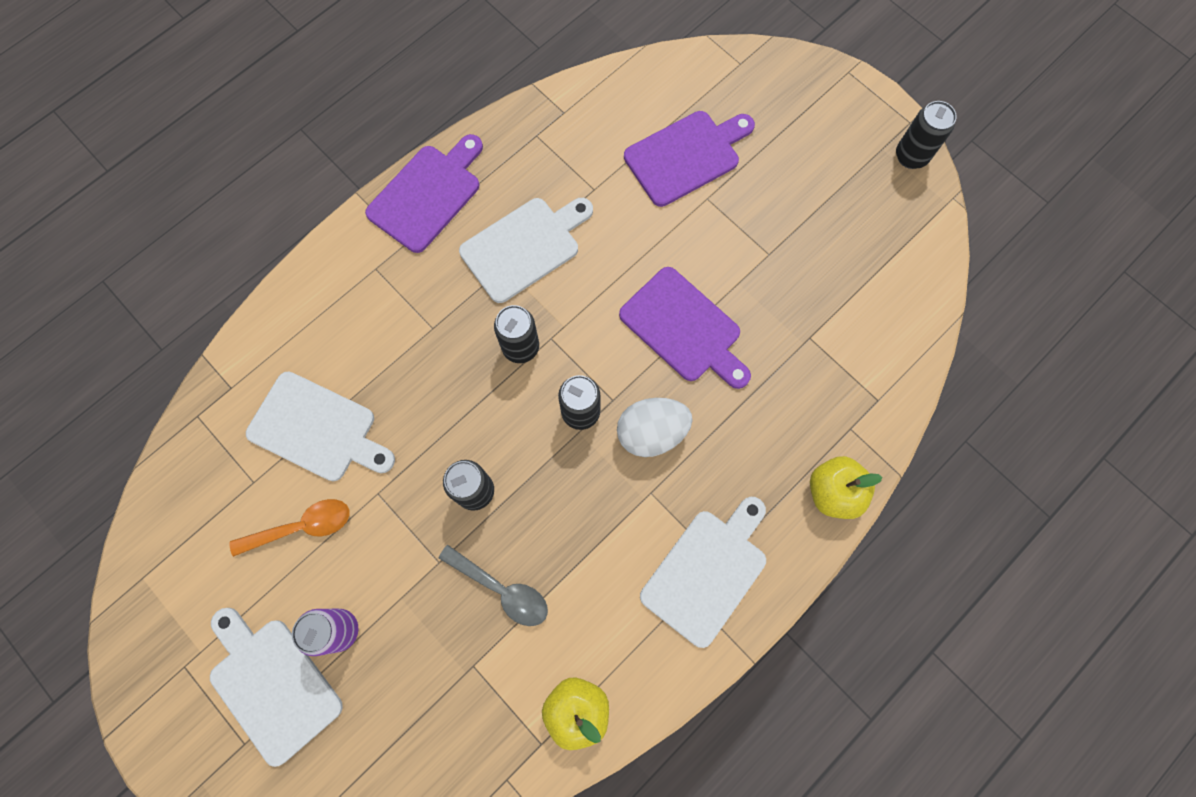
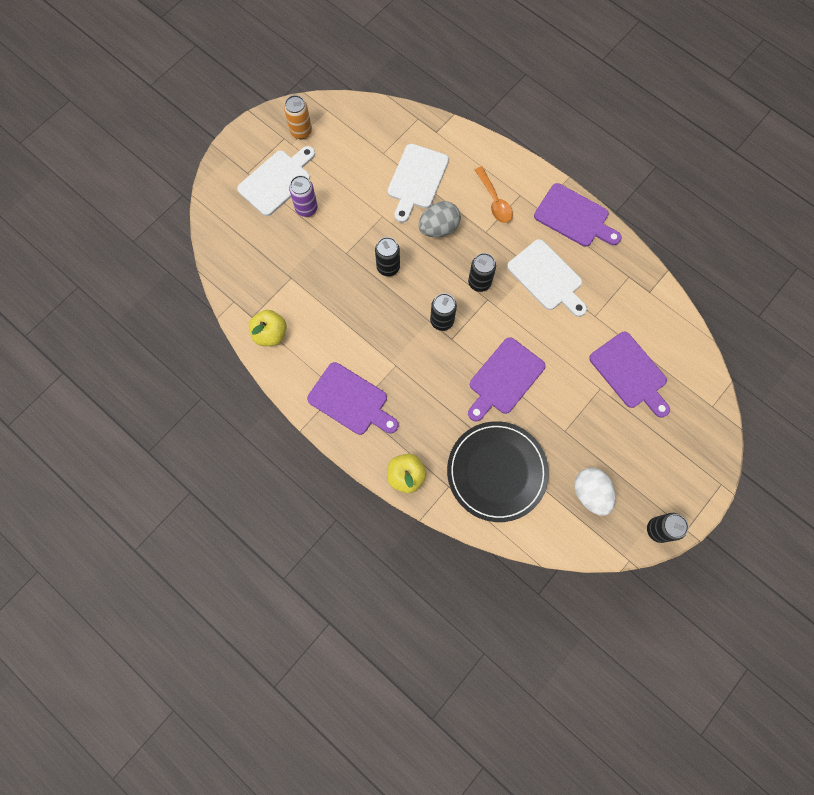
camera: 85 degrees right, 0 degrees up
orange spoon [229,499,349,557] -> orange spoon moved to [475,167,513,223]
grey spoon [438,545,548,626] -> none
white egg [617,398,693,457] -> white egg moved to [574,468,616,516]
white cutting board [640,497,766,648] -> purple cutting board [307,362,398,435]
none -> orange can [284,95,312,139]
none -> grey egg [419,201,461,237]
none -> black plate [447,421,549,522]

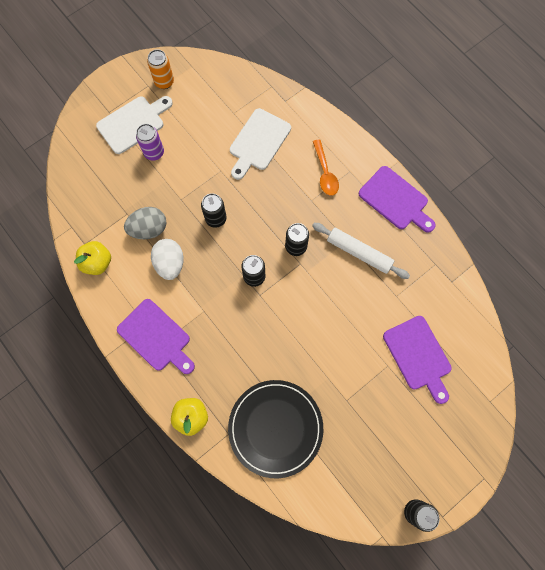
camera: 10 degrees right, 0 degrees up
grey egg [419,201,461,237] -> grey egg moved to [124,207,167,239]
purple cutting board [468,337,546,422] -> none
white cutting board [507,239,587,317] -> white rolling pin [312,223,410,279]
white egg [574,468,616,516] -> white egg moved to [151,239,184,280]

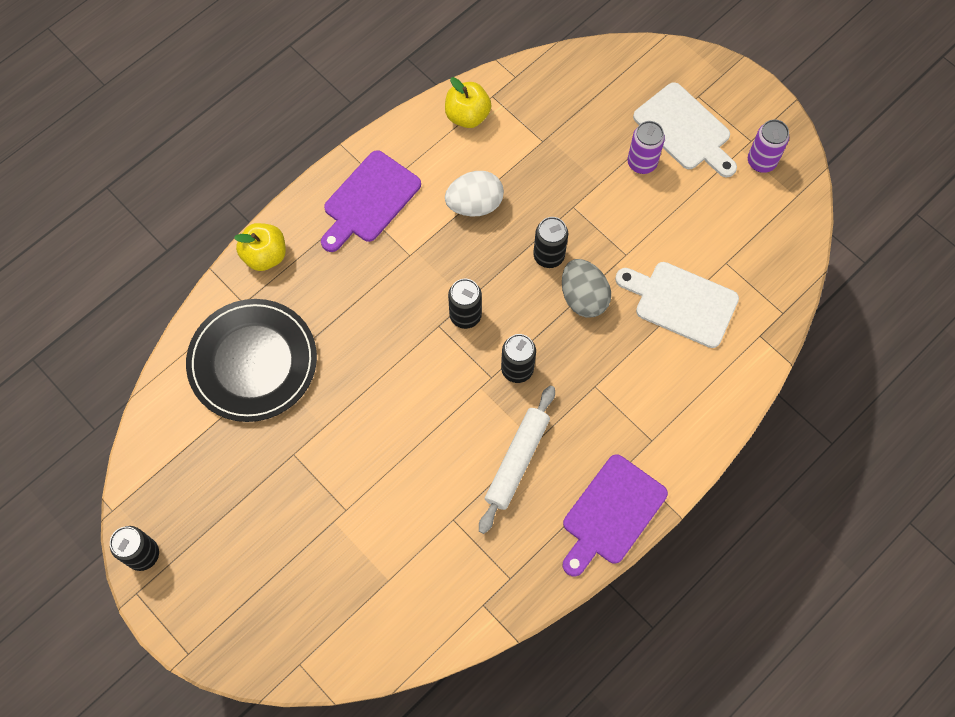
camera: 85 degrees right, 5 degrees down
grey egg [124,207,167,239] -> grey egg moved to [562,259,611,318]
orange can [147,49,174,89] -> purple can [748,119,789,173]
orange spoon [313,139,339,196] -> none
purple cutting board [383,316,452,404] -> none

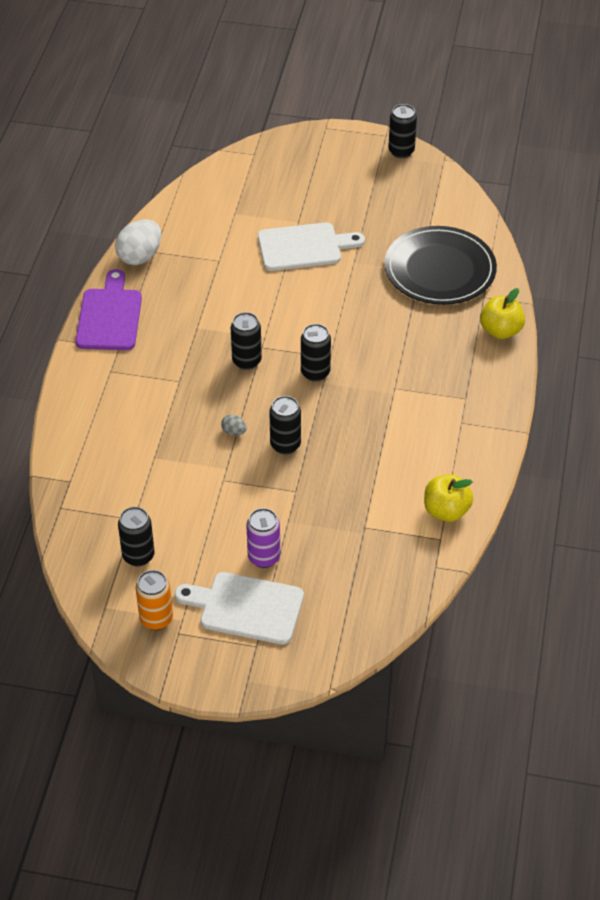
camera: 145 degrees right, 20 degrees down
purple cutting board [321,150,421,252] -> none
white egg [445,171,504,217] -> white egg moved to [115,219,161,265]
white rolling pin [479,386,555,534] -> none
grey egg [562,259,611,318] -> grey egg [221,415,247,436], size x0.46
white cutting board [615,262,739,348] -> white cutting board moved to [258,222,365,271]
purple can [748,119,789,173] -> orange can [136,570,173,630]
none -> black can [118,507,155,566]

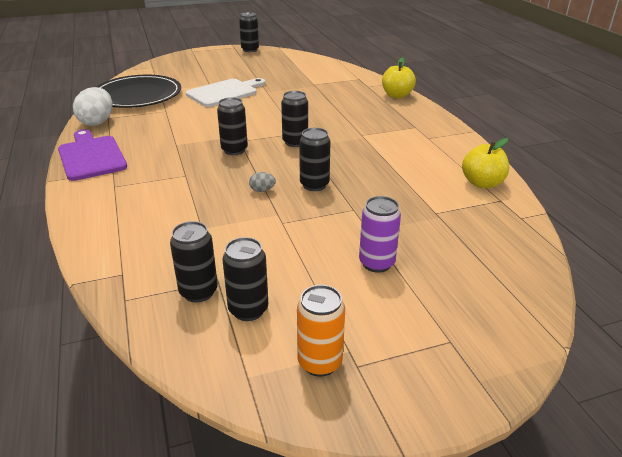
camera: 30 degrees left, 15 degrees down
white cutting board [175,572,304,644] -> none
black plate [384,226,497,305] -> black plate moved to [96,75,181,108]
none -> black can [170,221,218,303]

